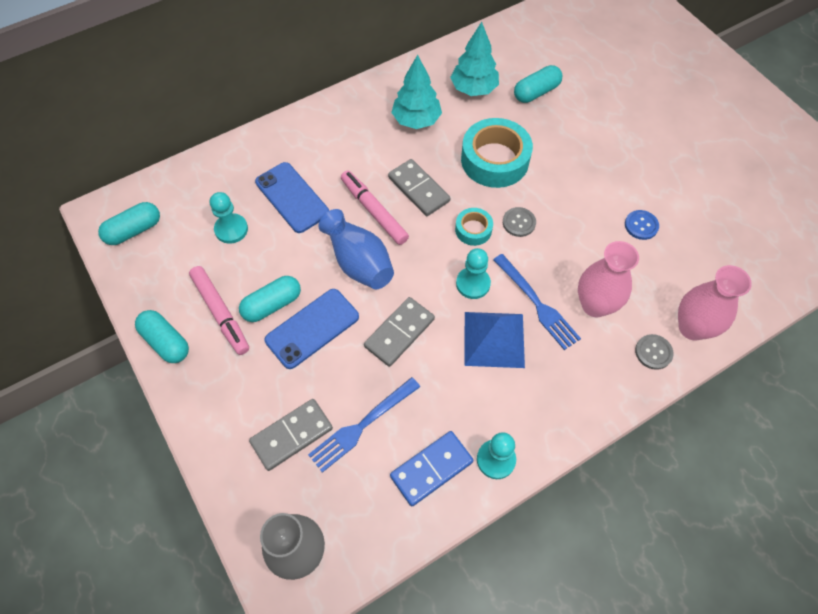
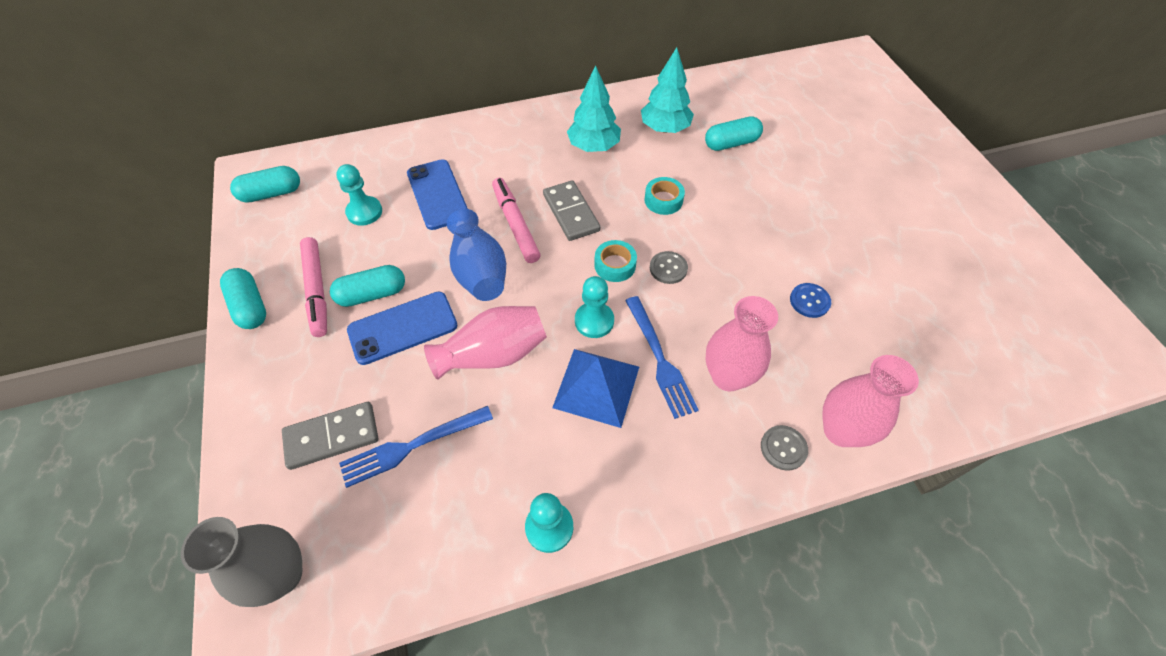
camera: 15 degrees right, 5 degrees down
grey domino [364,297,435,367] -> pink vase [424,306,547,380]
blue domino [390,431,474,506] -> none
turquoise tape [461,118,533,188] -> turquoise tape [644,177,685,215], size x0.51

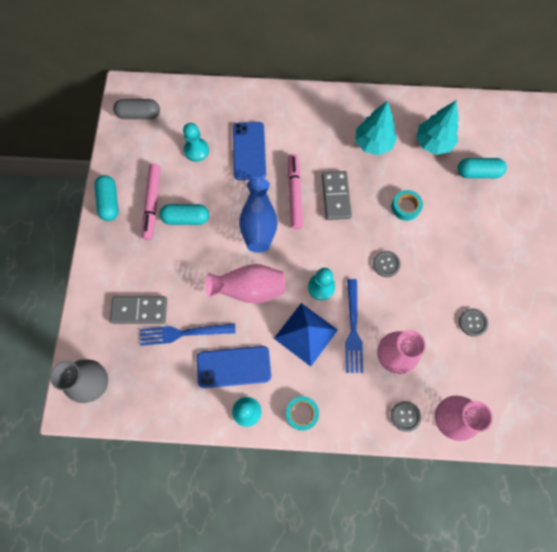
camera: 20 degrees right, 15 degrees up
turquoise capsule [230,166,300,203] -> grey capsule [113,99,160,119]
blue phone [347,291,458,365] -> blue phone moved to [197,346,271,388]
turquoise tape [594,240,637,282] -> turquoise tape moved to [286,396,319,431]
blue button [790,283,831,318] -> grey button [459,308,488,337]

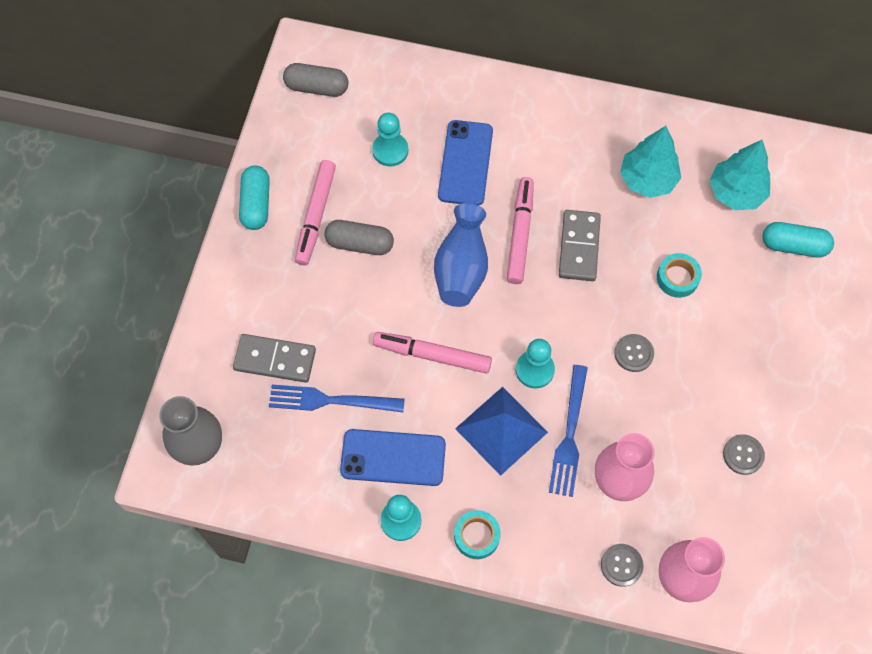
camera: 10 degrees right, 5 degrees down
turquoise capsule [160,204,209,225] -> grey capsule [324,220,394,255]
pink vase [206,264,285,304] -> pink marker [373,332,492,374]

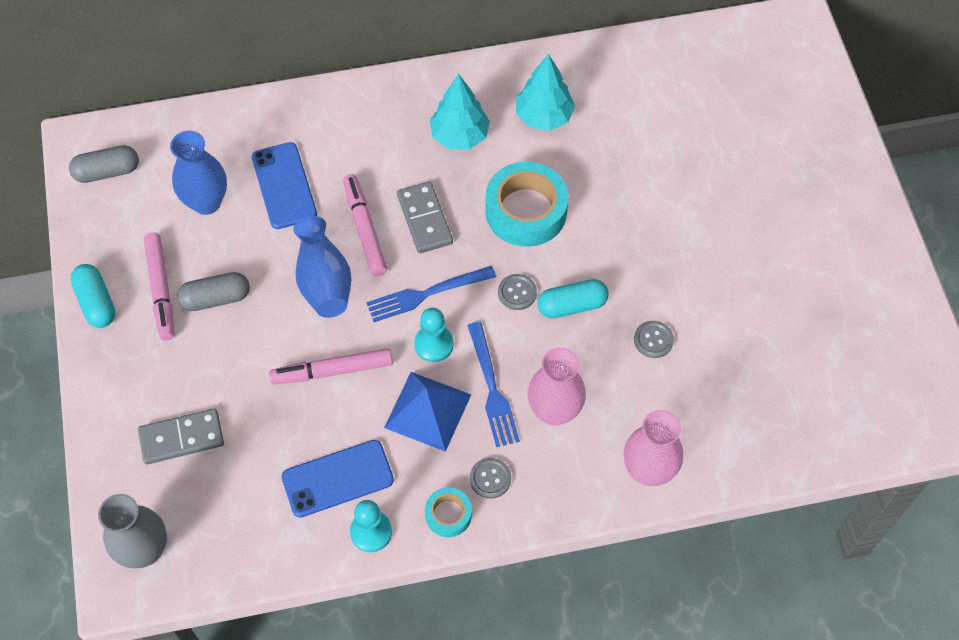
camera: 25 degrees left, 5 degrees down
blue fork [269,385,405,412] -> blue fork moved to [366,266,496,322]
turquoise pawn [372,113,408,166] -> blue vase [170,131,227,215]
grey button [601,544,644,587] -> grey button moved to [470,458,511,499]
turquoise tape [657,253,702,298] -> turquoise tape [485,162,568,247], size x1.96
turquoise capsule [762,222,834,258] -> turquoise capsule moved to [537,279,609,318]

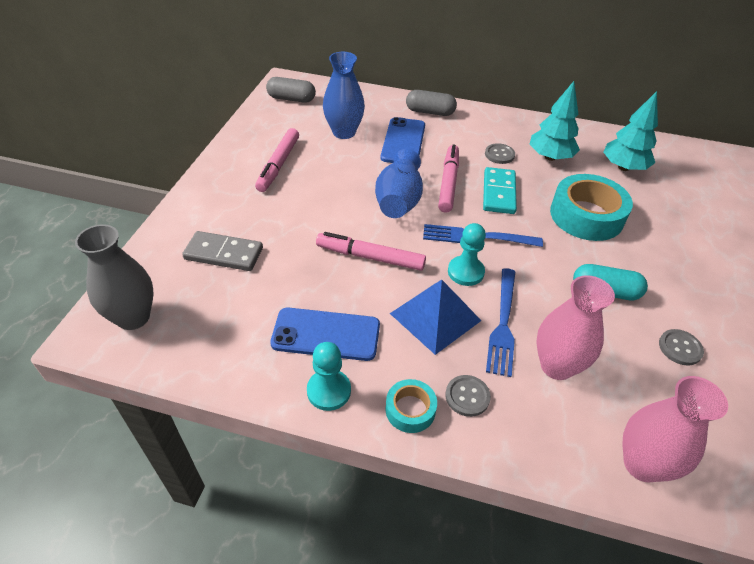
camera: 25 degrees right, 15 degrees down
turquoise capsule [70,264,115,328] -> none
grey capsule [177,272,250,311] -> grey capsule moved to [406,90,457,116]
grey domino [397,182,453,253] -> turquoise domino [483,167,517,214]
grey button [498,274,537,310] -> grey button moved to [485,143,515,164]

